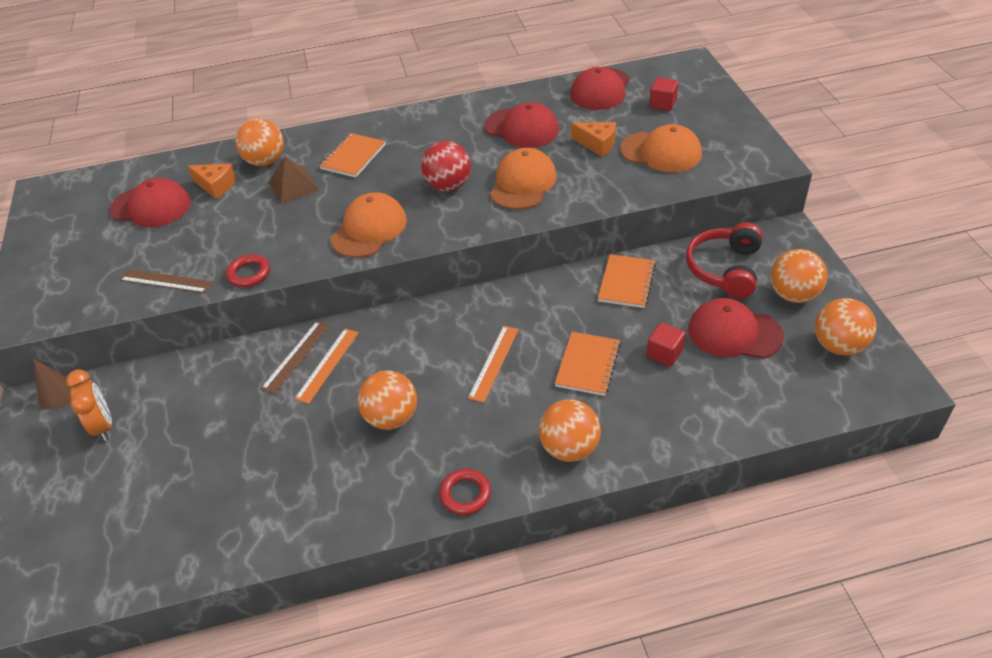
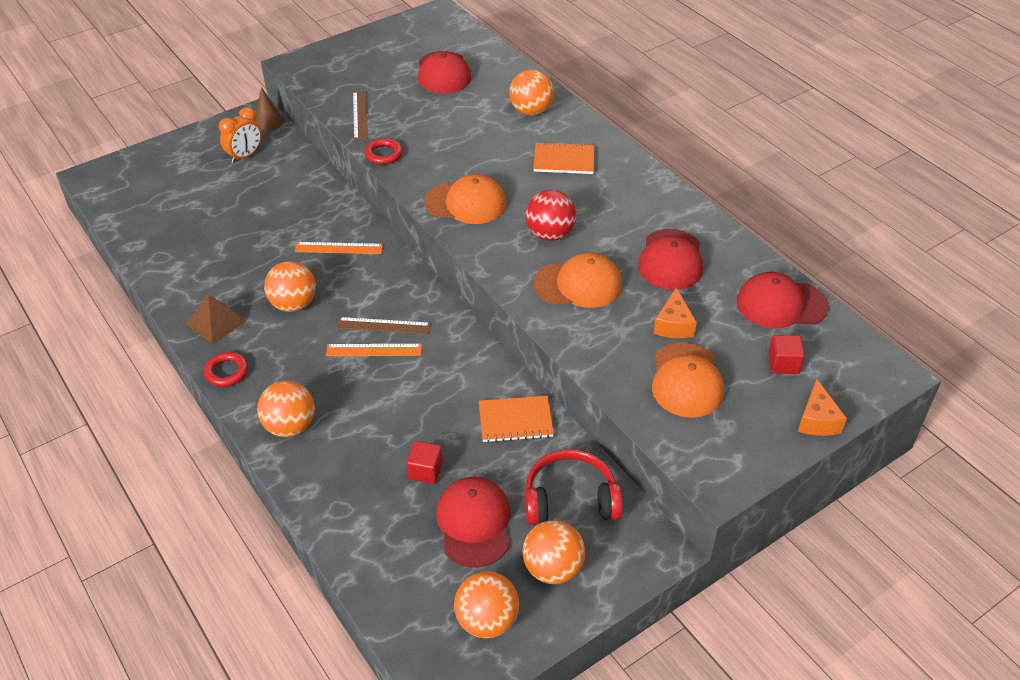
camera: 65 degrees right, 0 degrees up
orange cheese [187,163,236,199] -> orange cheese moved to [798,379,847,436]
brown ruler [261,321,330,394] -> brown ruler moved to [336,317,431,334]
brown pyramid [269,156,319,204] -> brown pyramid moved to [186,294,246,345]
orange notebook [555,332,621,396] -> none

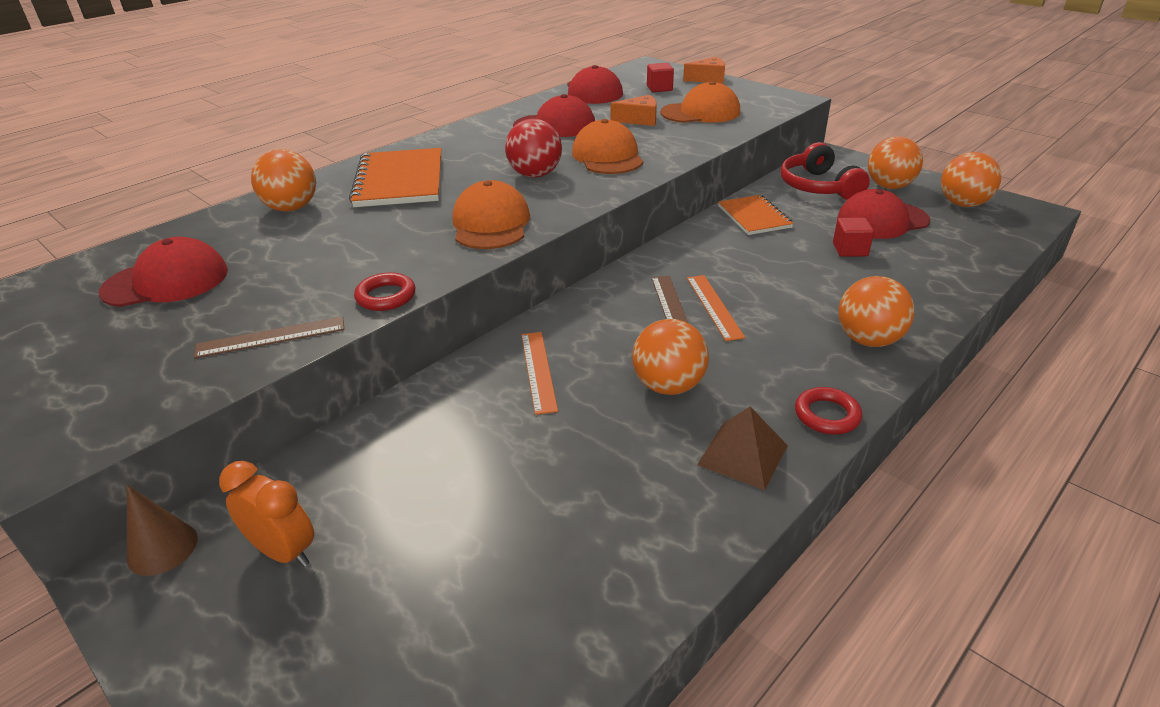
camera: 100 degrees left, 10 degrees down
orange notebook [533,142,594,174] -> orange notebook [349,148,442,207], size x1.60

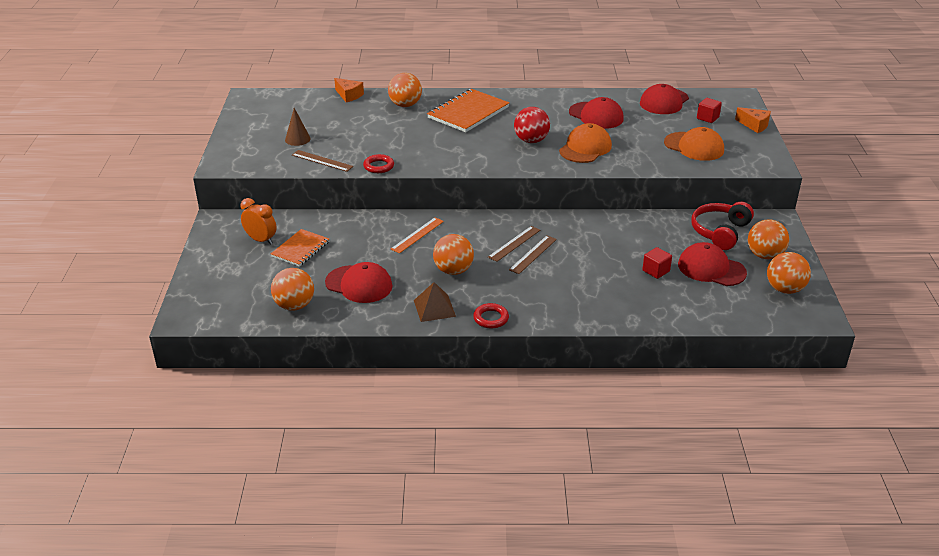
camera: 45 degrees right, 0 degrees up
red cap [99,237,228,307] -> red cap moved to [325,262,393,303]
brown cone [127,485,198,576] -> brown cone moved to [285,108,311,146]
orange clock [219,461,314,567] -> orange clock turned 45 degrees counterclockwise [240,198,277,245]
orange cap [452,180,530,249] -> none
orange cheese [611,95,657,126] -> orange cheese moved to [334,78,364,102]
orange ruler [687,275,745,341] -> brown ruler [509,235,557,274]
orange notebook [718,195,794,235] -> orange notebook moved to [271,229,329,267]
orange ball [838,276,915,347] -> orange ball moved to [271,268,314,311]

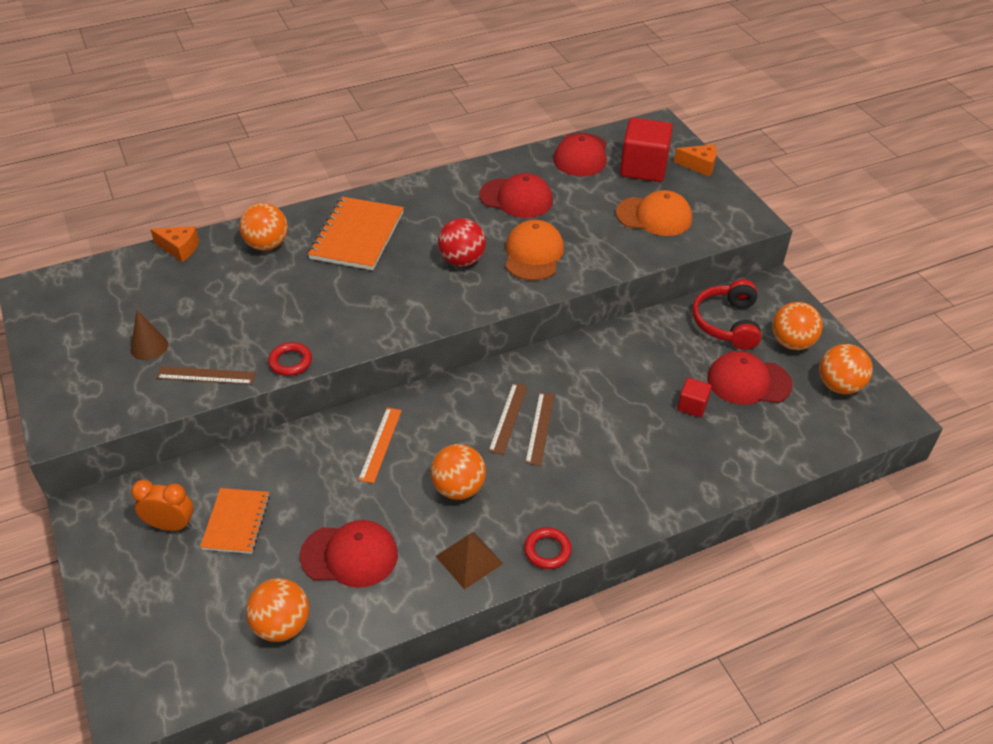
camera: 25 degrees left, 10 degrees up
red cube [697,98,722,123] -> red cube [620,118,673,182], size x2.01

